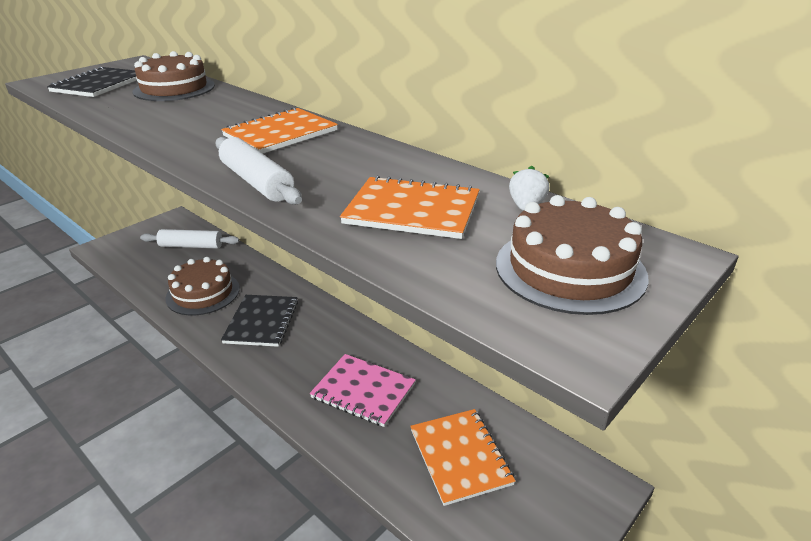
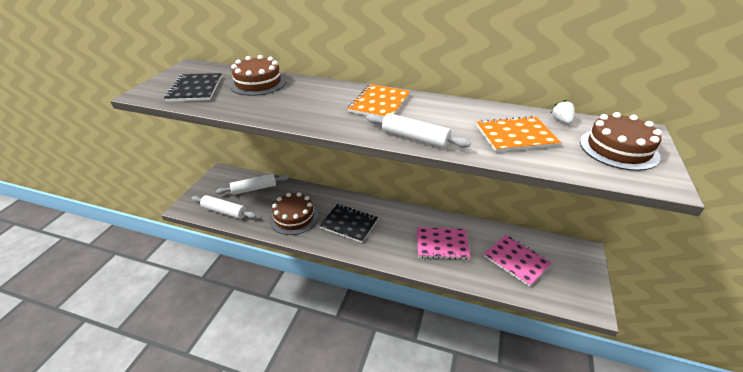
camera: 25 degrees left, 5 degrees up
black notebook [221,295,298,347] -> black notebook turned 45 degrees counterclockwise [319,204,378,243]
orange notebook [410,409,515,506] -> pink notebook [484,235,552,287]
none -> white rolling pin [192,195,256,219]

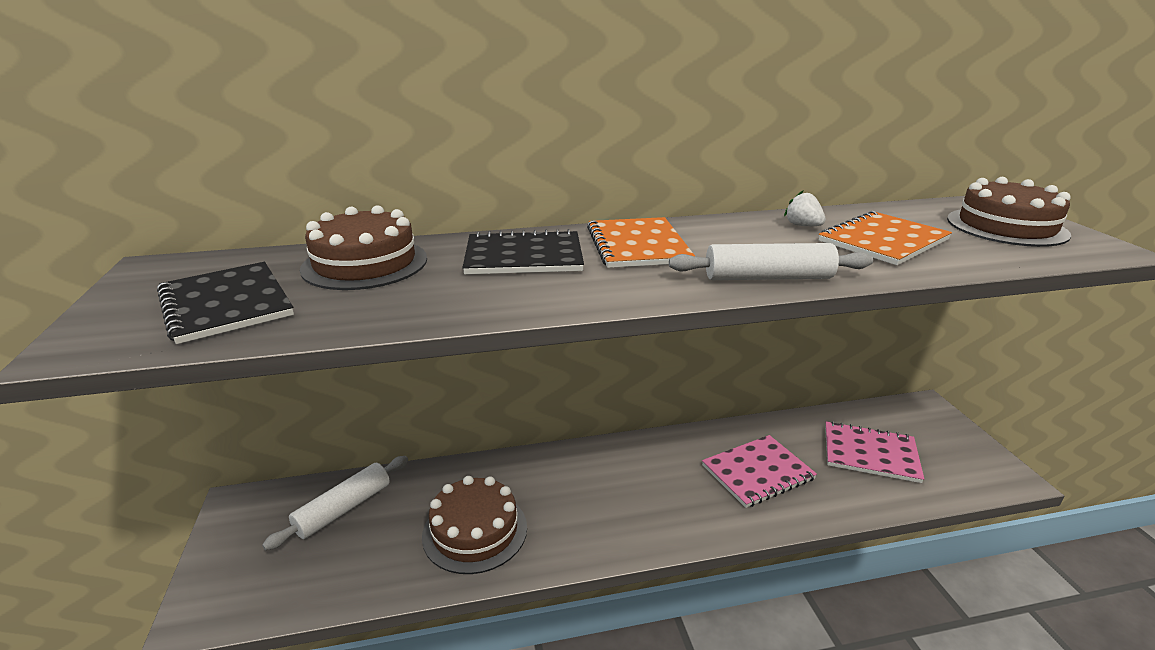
camera: 30 degrees left, 10 degrees down
white rolling pin [192,195,256,219] -> none
black notebook [319,204,378,243] -> black notebook moved to [462,229,584,275]
white strawberry [551,100,575,124] -> white strawberry moved to [784,191,826,226]

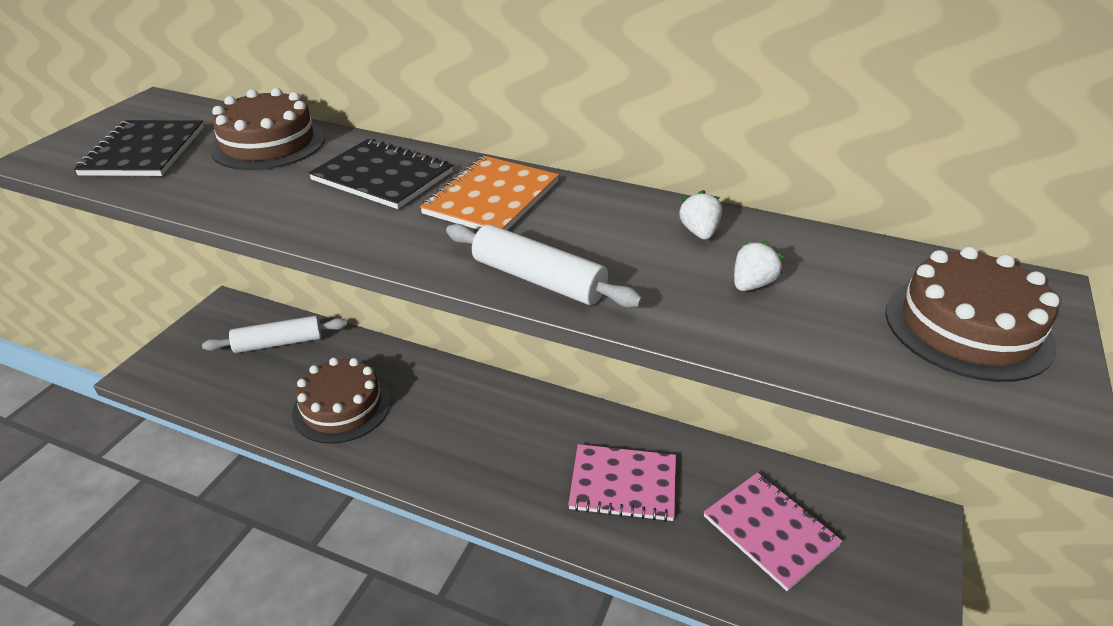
camera: 35 degrees right, 10 degrees up
orange notebook [819,211,952,265] -> white strawberry [734,241,784,291]

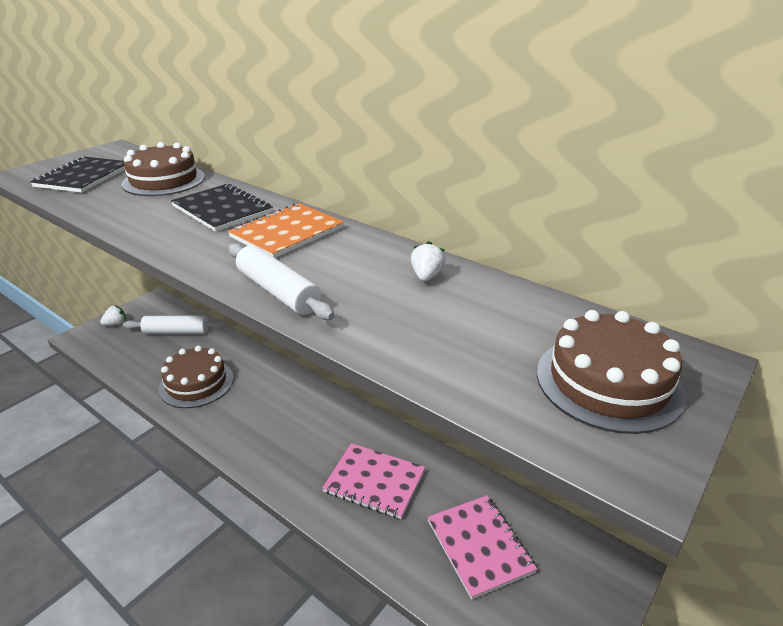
camera: 15 degrees right, 5 degrees down
white strawberry [734,241,784,291] -> white strawberry moved to [100,305,126,325]

